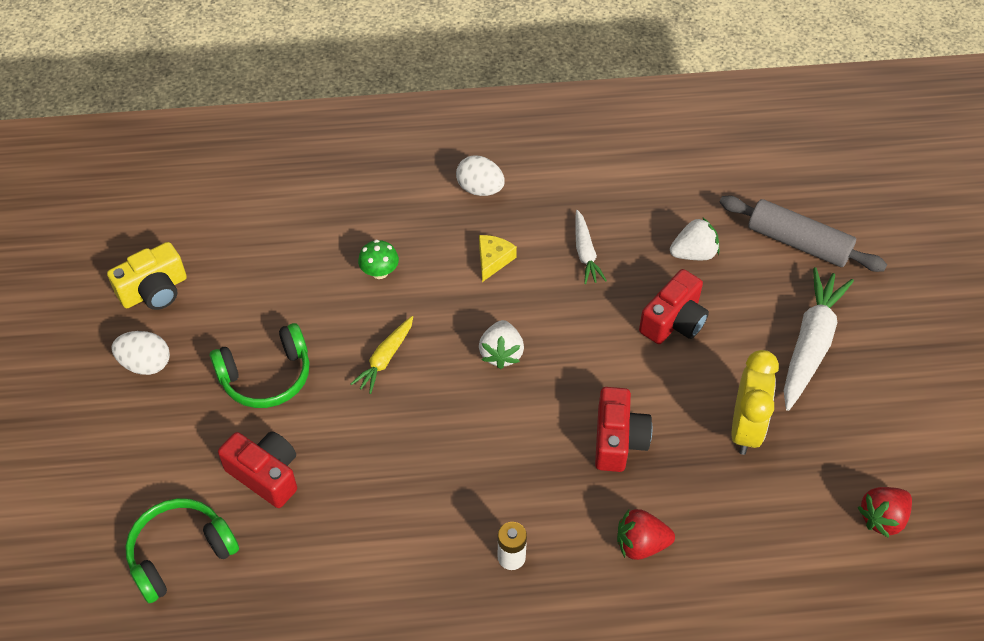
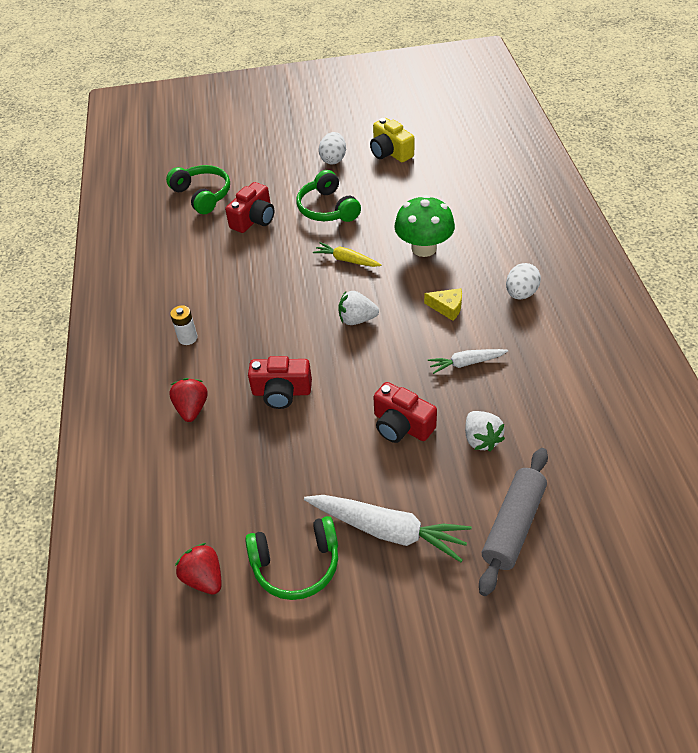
camera: 90 degrees right, 5 degrees down
green mushroom [358,240,399,279] -> green mushroom [394,195,455,257], size x1.95
yellow clock [732,350,779,455] -> none
none -> green headphones [245,516,338,600]

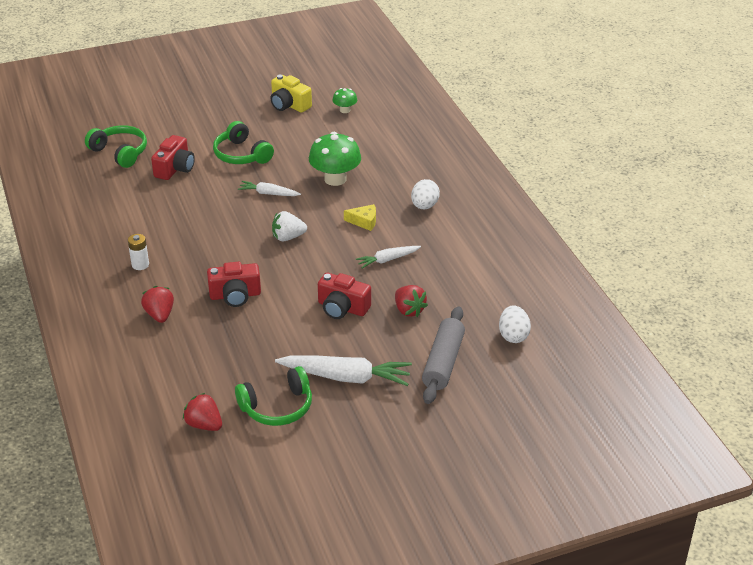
camera: 15 degrees left, 10 degrees down
yellow carrot [313,242,381,267] -> white carrot [238,181,301,196]
white egg [319,132,346,164] -> white egg moved to [499,305,531,343]
white strawberry [465,411,505,452] -> red strawberry [395,285,428,317]
none -> green mushroom [332,88,357,113]

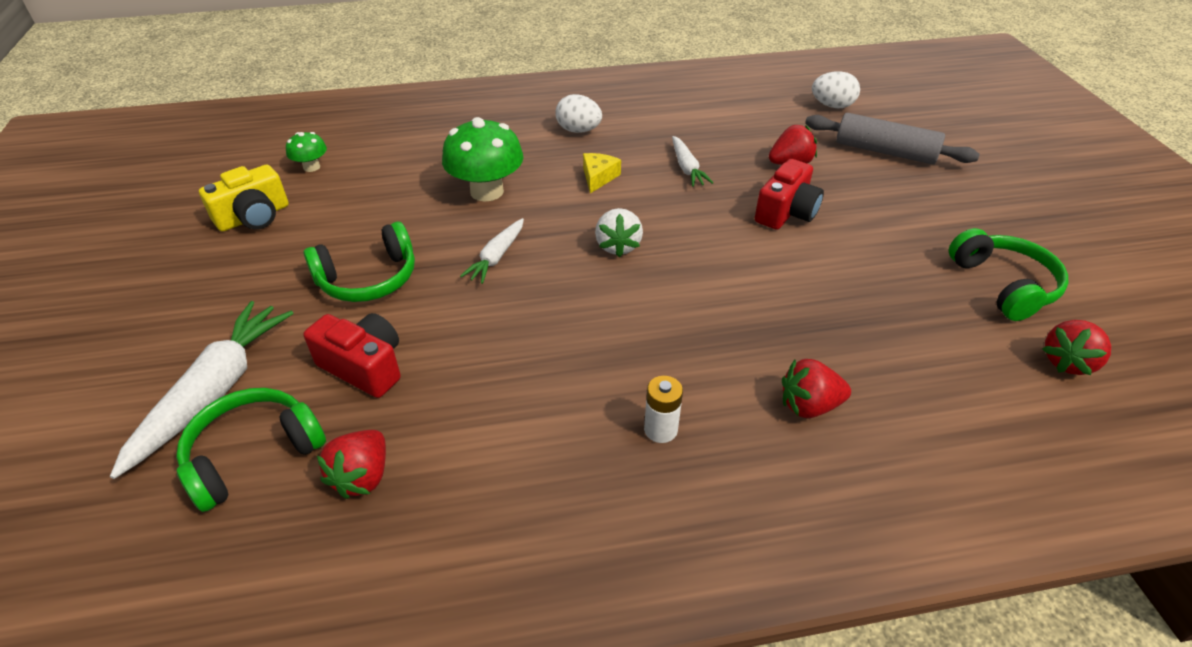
camera: 80 degrees left, 5 degrees up
red camera [207,262,261,307] -> none
white carrot [275,355,412,386] -> white carrot moved to [110,301,293,479]
none -> red strawberry [317,430,386,499]

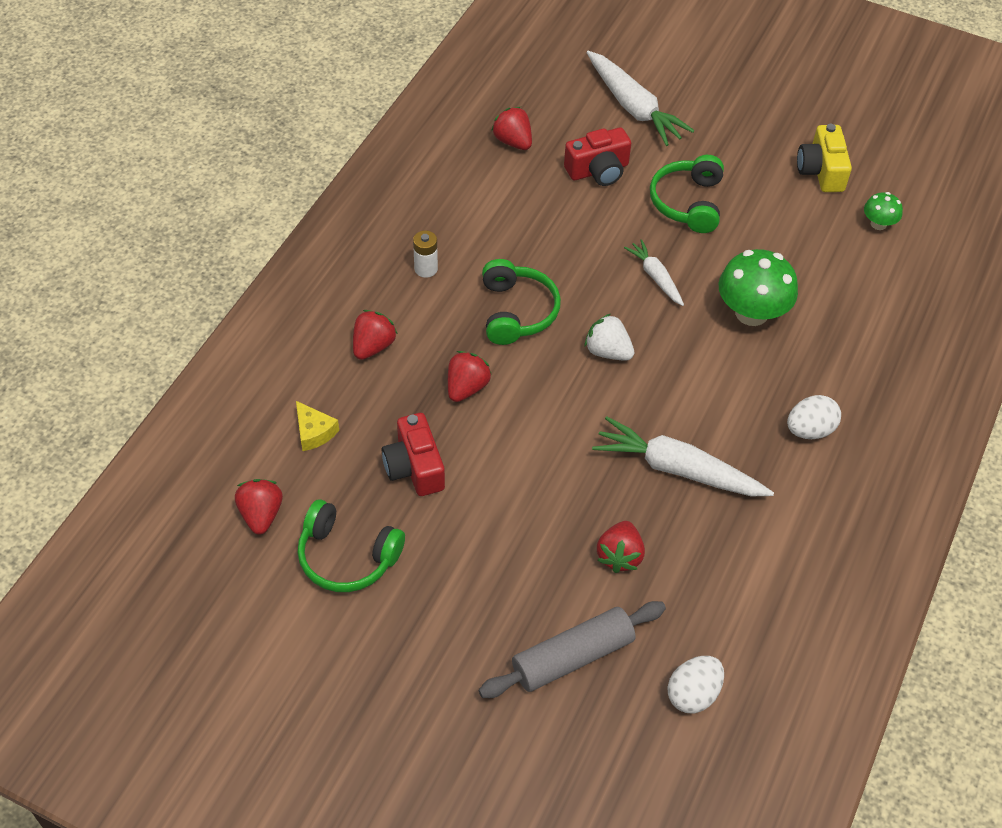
camera: 125 degrees right, 10 degrees up
green headphones [176,388,326,512] -> green headphones moved to [482,259,561,345]
yellow cheese [583,153,621,193] -> yellow cheese moved to [296,401,339,451]
white carrot [672,136,714,187] -> white carrot [592,416,774,496], size x1.80
red camera [755,159,824,230] -> red camera moved to [382,413,445,496]
none -> red strawberry [448,351,492,402]

